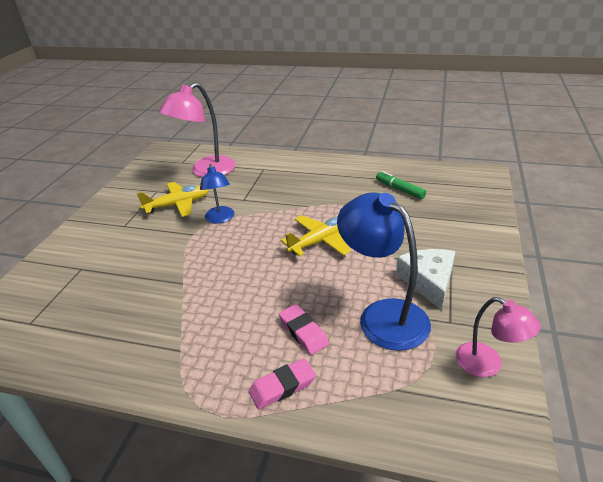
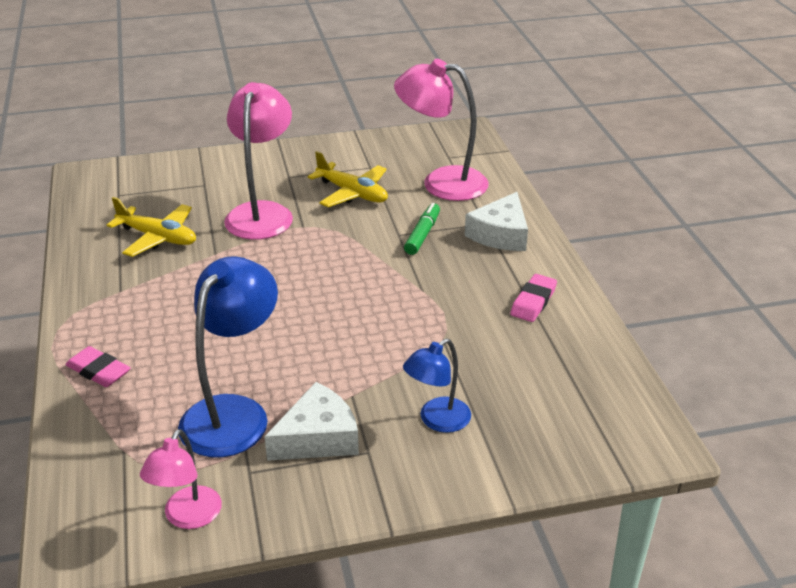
camera: 60 degrees right, 0 degrees up
blue lamp [200,164,234,224] -> blue lamp moved to [403,339,471,433]
pink eraser [279,304,329,355] -> pink eraser moved to [510,274,557,322]
yellow plane [281,215,351,257] -> yellow plane moved to [107,197,196,257]
green marker [376,171,426,199] -> green marker moved to [404,203,440,255]
none -> pink lamp [224,82,293,240]
none -> white cheese [465,192,528,251]

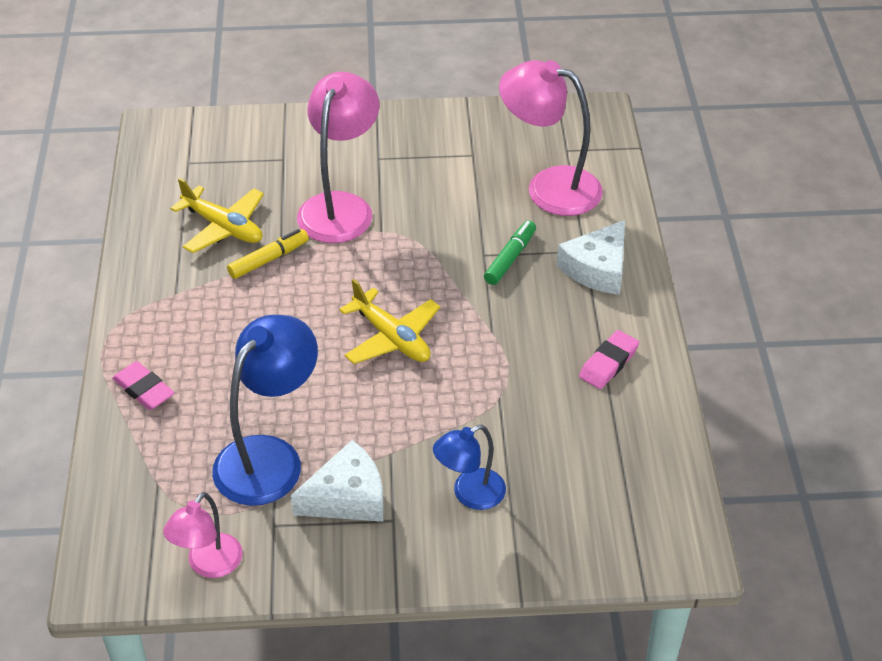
camera: 10 degrees right, 10 degrees up
yellow plane [308,151,388,207] -> yellow plane moved to [339,279,440,364]
none -> yellow marker [227,229,309,279]

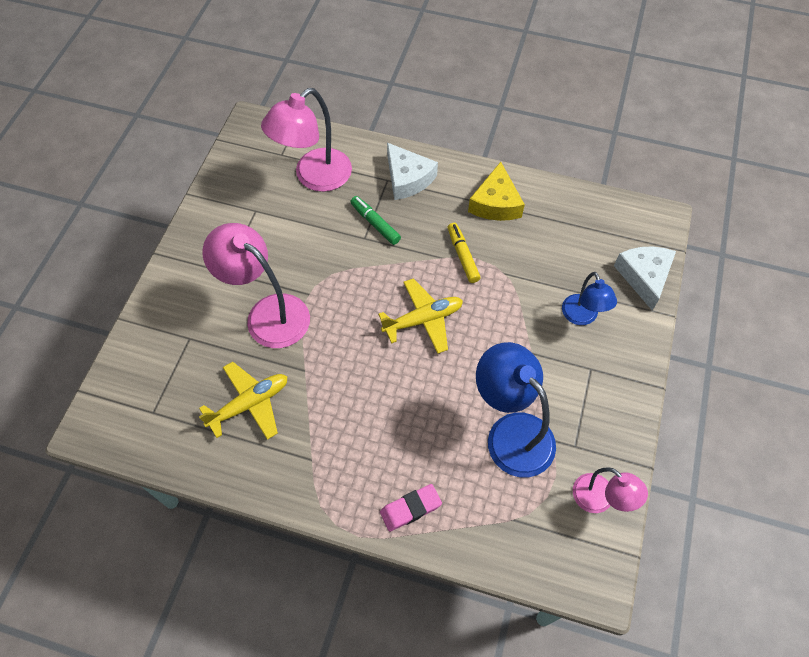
camera: 70 degrees left, 15 degrees up
yellow marker [227,229,309,279] -> yellow marker moved to [448,223,481,283]
white cheese [291,440,384,522] -> white cheese moved to [614,246,676,311]
pink eraser [579,330,639,389] -> yellow cheese [468,162,525,221]

